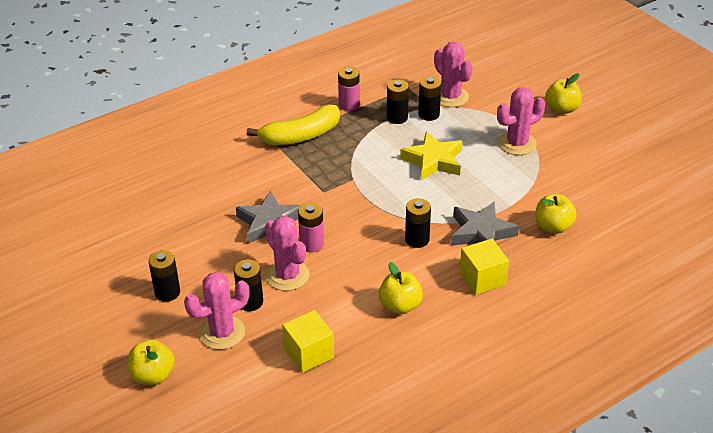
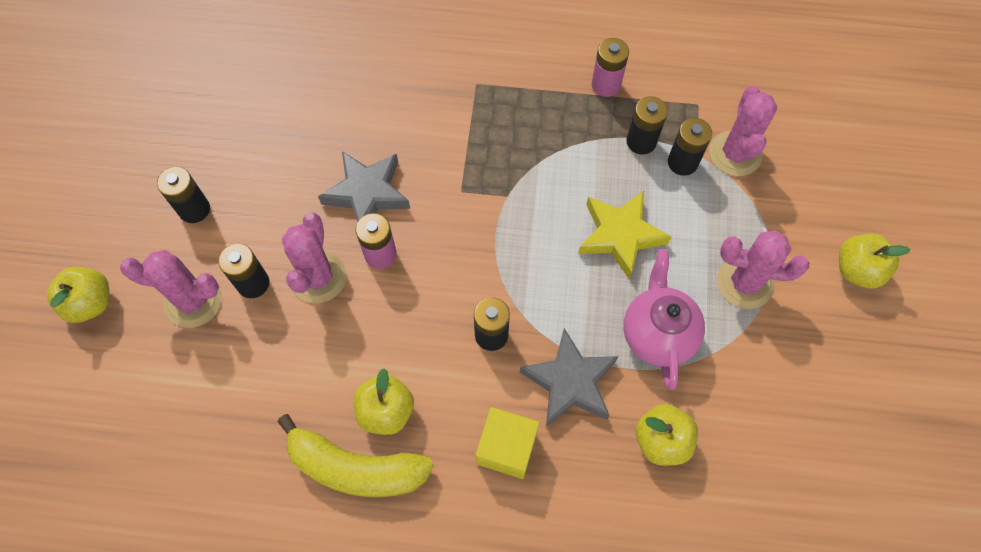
camera: 40 degrees right, 25 degrees up
yellow banana [247,104,340,145] -> yellow banana moved to [277,414,434,497]
yellow cube [282,310,334,373] -> none
none -> pink teapot [623,249,705,390]

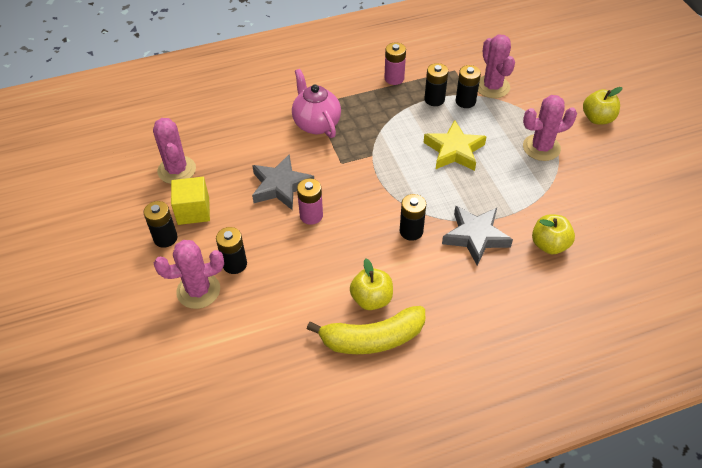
camera: 25 degrees left, 15 degrees down
yellow apple [47,267,109,323] -> none
pink cactus [282,212,347,303] -> pink cactus moved to [153,118,196,184]
yellow cube [475,407,539,479] -> yellow cube moved to [171,177,210,225]
pink teapot [623,249,705,390] -> pink teapot moved to [292,69,341,138]

